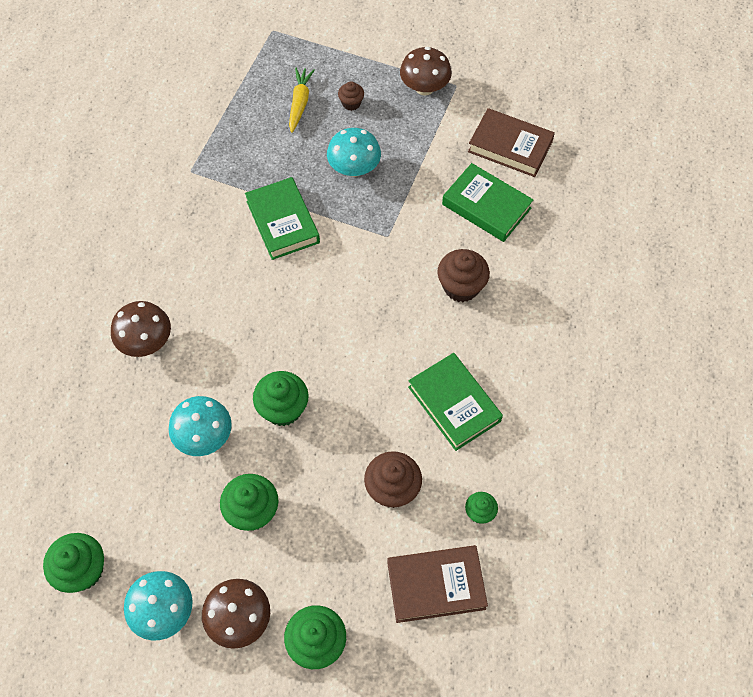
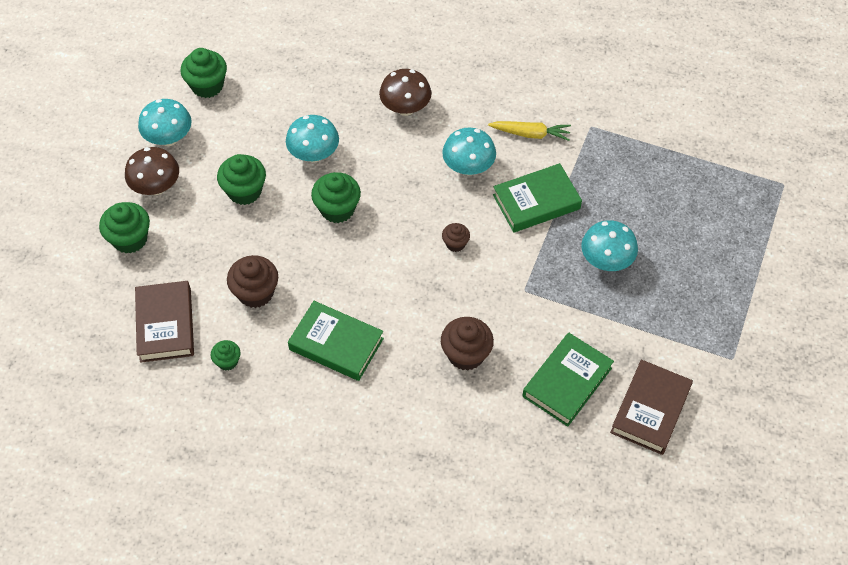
camera: 90 degrees right, 5 degrees down
yellow carrot [289,68,315,133] -> yellow carrot moved to [488,121,571,141]
brown cupcake [338,81,364,111] -> brown cupcake moved to [442,223,470,252]
brown mushroom [400,47,452,96] -> none
green book [408,353,503,451] -> green book turned 60 degrees clockwise [288,301,384,381]
none -> turquoise mushroom [442,128,496,175]

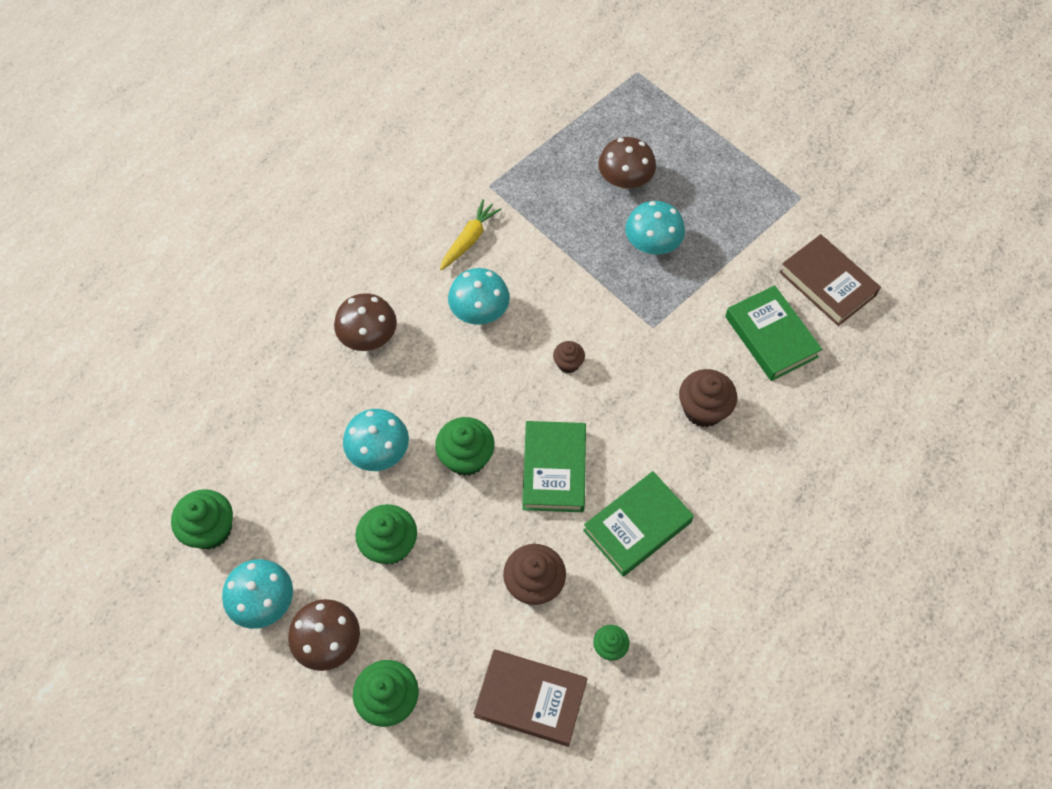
camera: 65 degrees left, 5 degrees up
green book [493,163,582,233] -> green book moved to [522,421,586,512]
none -> brown mushroom [598,137,656,189]

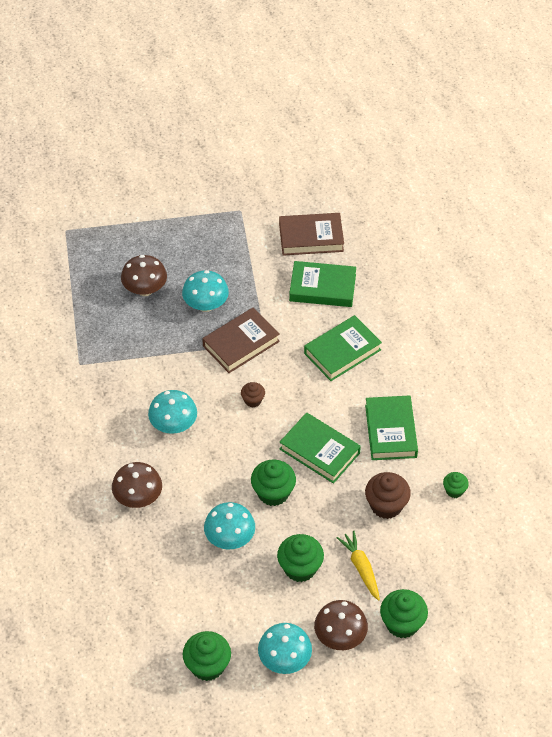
camera: 55 degrees left, 10 degrees down
yellow carrot [440,199,502,270] -> yellow carrot moved to [336,531,380,601]
brown book [474,650,587,747] -> brown book moved to [202,307,280,373]
brown cupcake [679,369,737,427] -> green book [304,315,382,381]

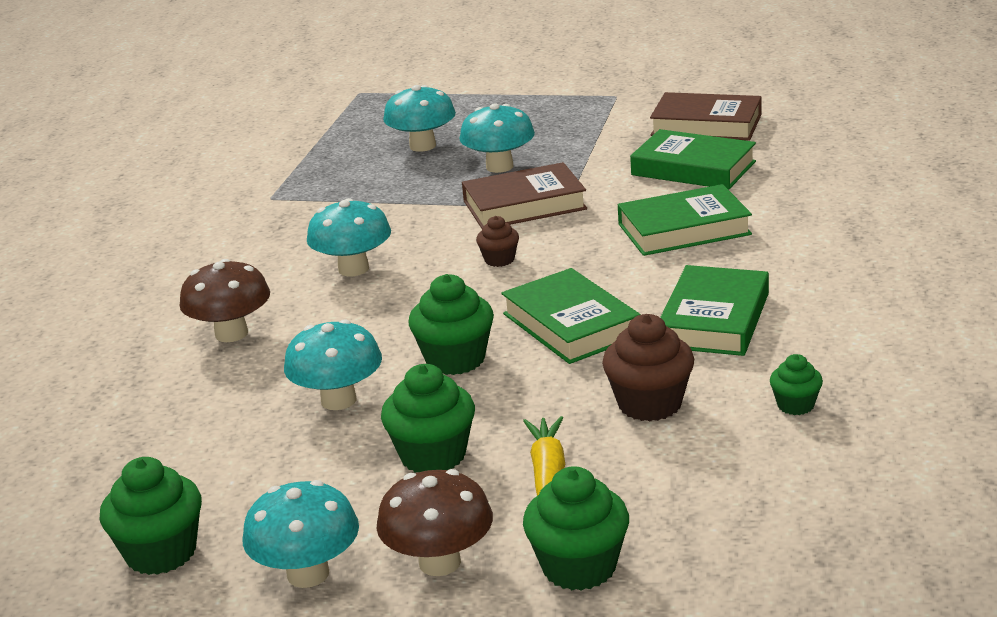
camera: 25 degrees right, 25 degrees down
brown mushroom [121,255,167,296] -> turquoise mushroom [383,85,456,152]

